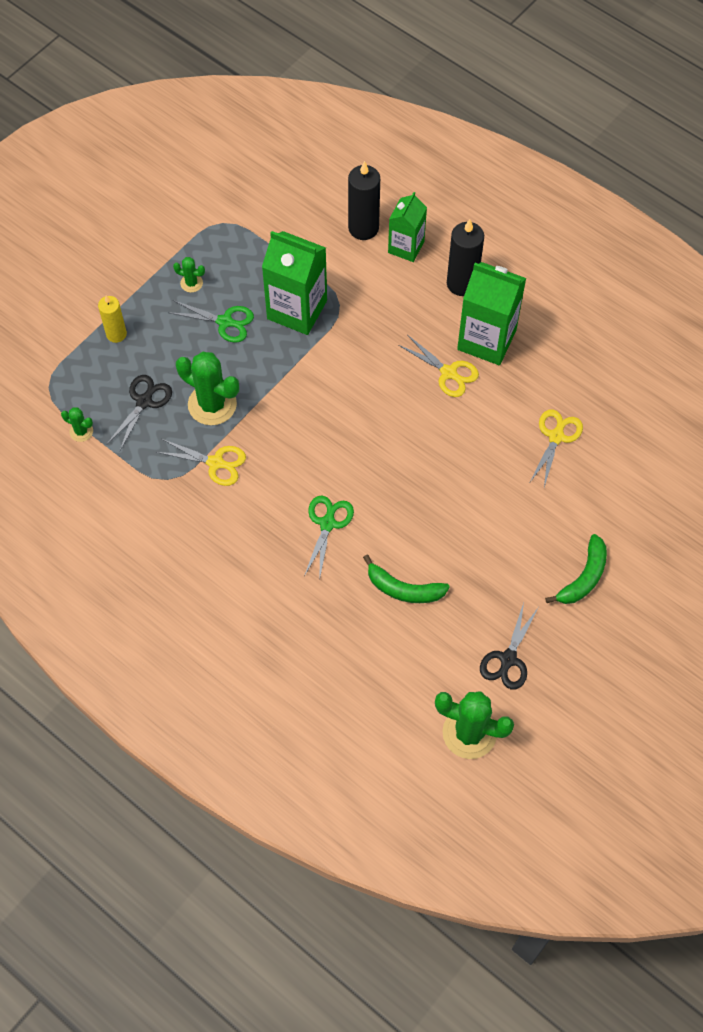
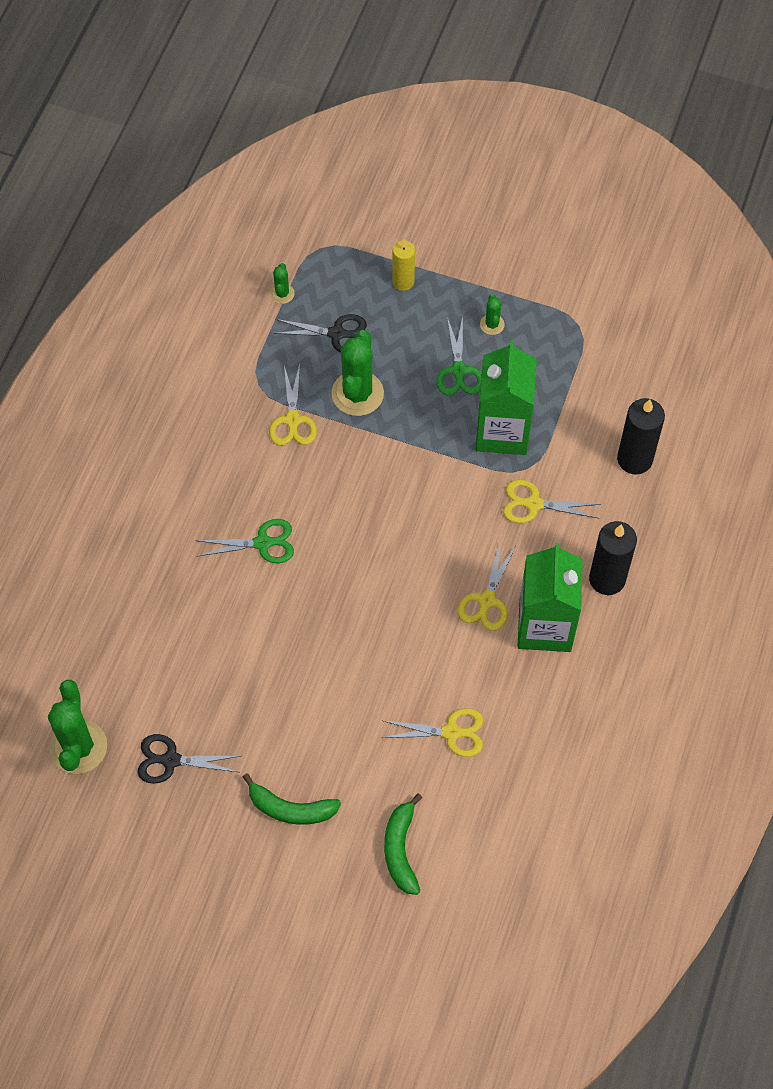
camera: 70 degrees right, 0 degrees up
green banana [363,555,450,603] -> green banana moved to [384,793,422,895]
green carton [388,192,427,262] -> none
none -> yellow scissors [503,480,601,523]

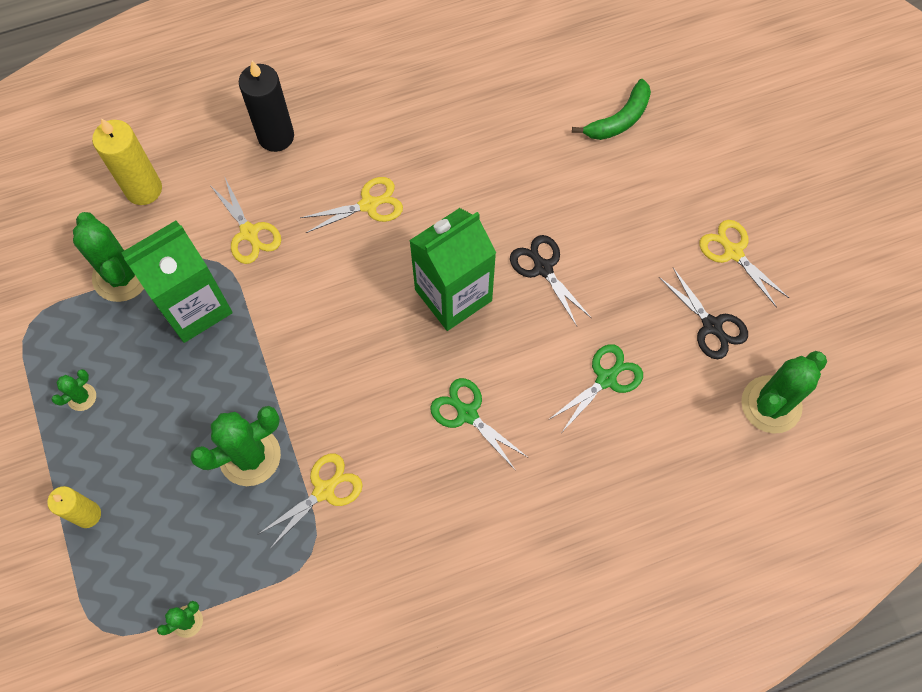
camera: 130 degrees left, 5 degrees up
green banana [243,773,341,825] -> none
black scissors [273,314,367,353] -> black scissors moved to [510,235,591,326]
yellow scissors [381,708,483,757] -> yellow scissors moved to [699,220,789,308]
green scissors [436,316,482,396] -> green scissors moved to [548,344,643,432]
green carton [518,543,583,652] -> green carton moved to [409,208,496,331]
black candle [617,398,665,475] -> yellow candle [92,118,162,205]
none -> green cactus [73,212,144,302]

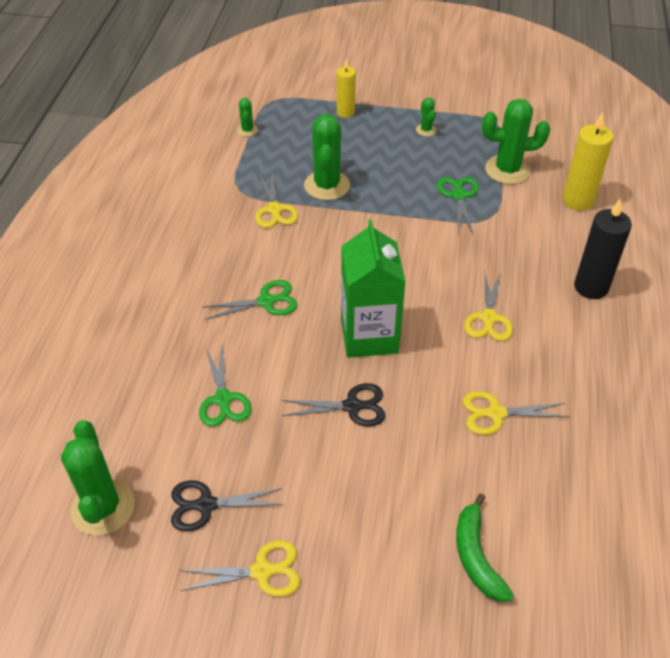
camera: 120 degrees right, 20 degrees down
green carton [121,221,233,343] -> green scissors [437,177,479,234]
yellow scissors [209,176,281,264] -> yellow scissors moved to [463,391,569,435]

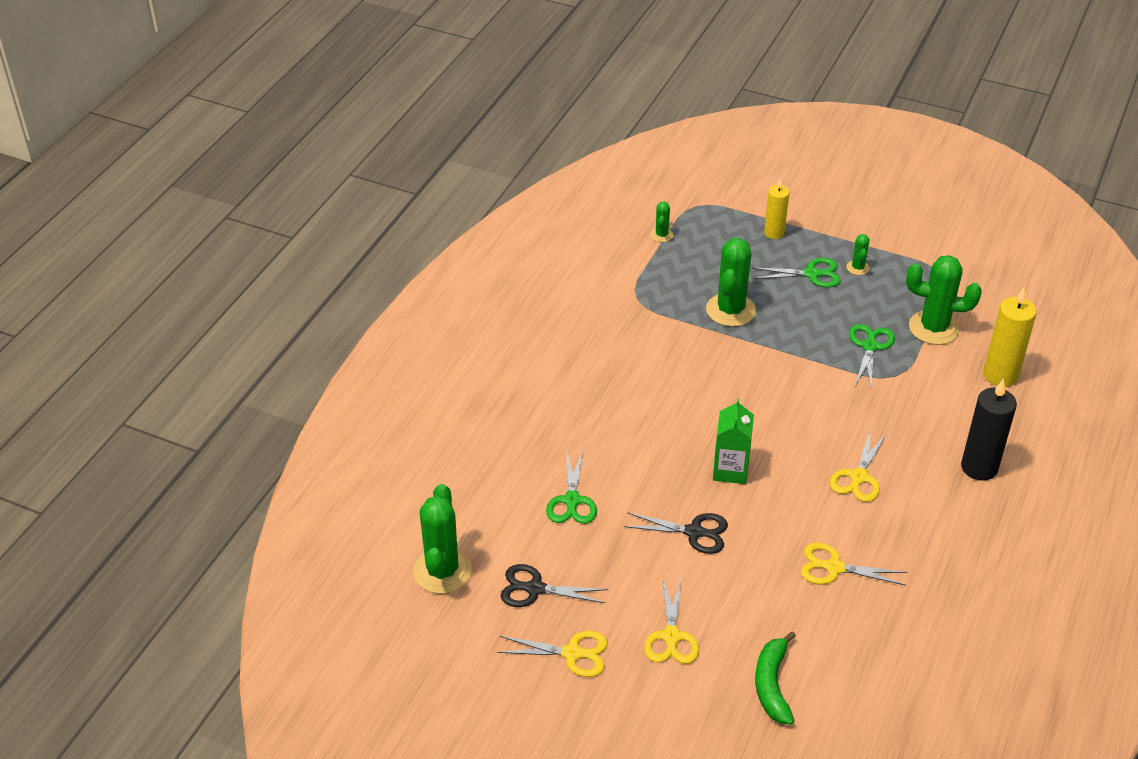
camera: 15 degrees right, 5 degrees down
green scissors [202,280,298,320] -> green scissors moved to [752,258,841,288]
yellow scissors [255,171,298,228] -> yellow scissors moved to [644,577,699,664]
green carton [341,220,405,358] -> green carton [713,399,754,484], size x0.63

